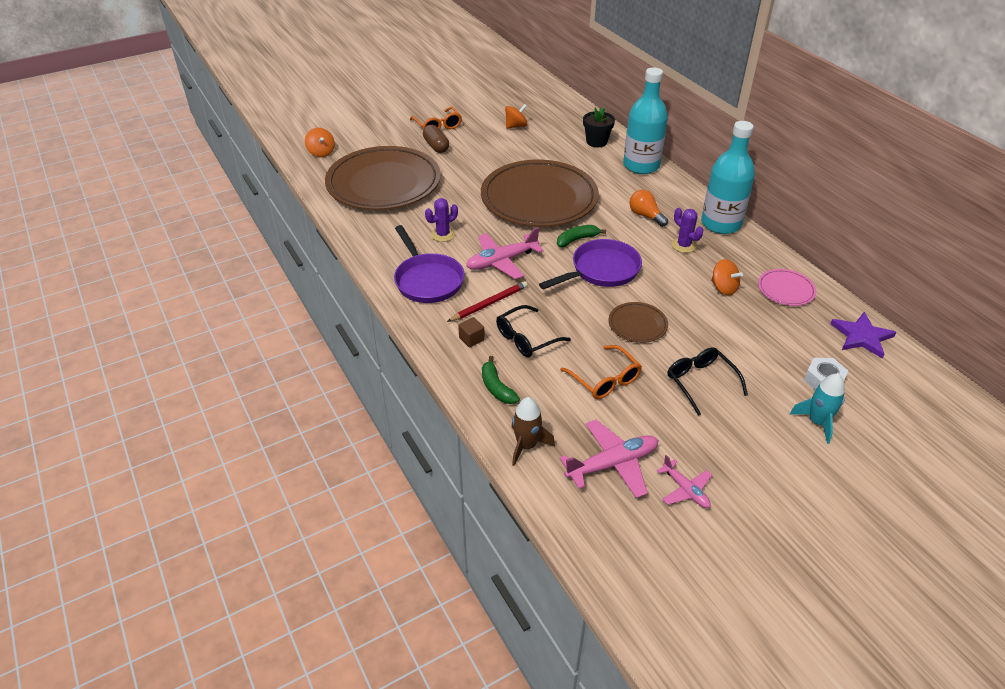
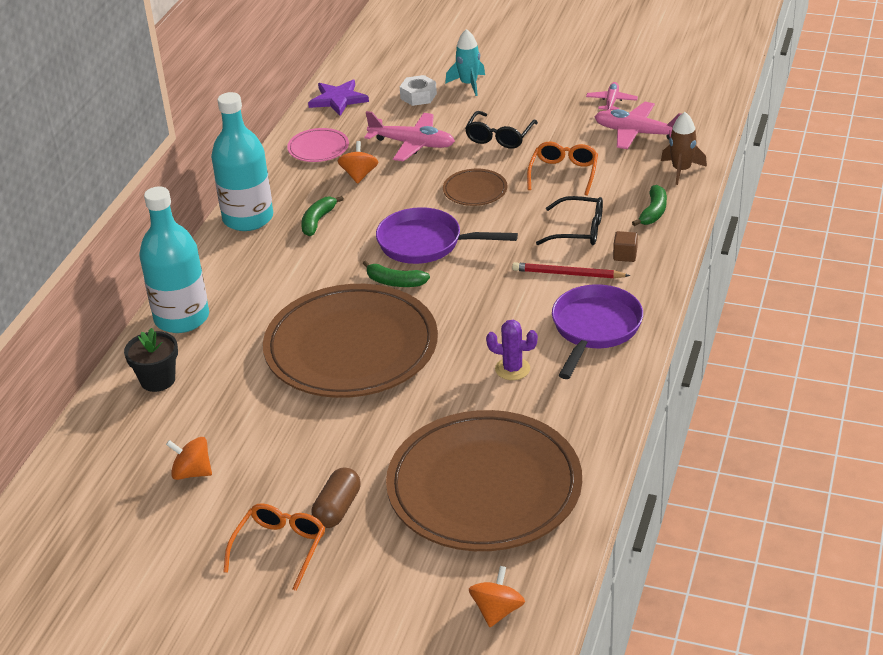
camera: 130 degrees left, 5 degrees down
pink plane [466,227,543,279] -> pink plane moved to [364,111,455,161]
orange light bulb [629,190,668,227] -> none
purple cactus [672,208,703,253] -> green banana [301,196,344,236]

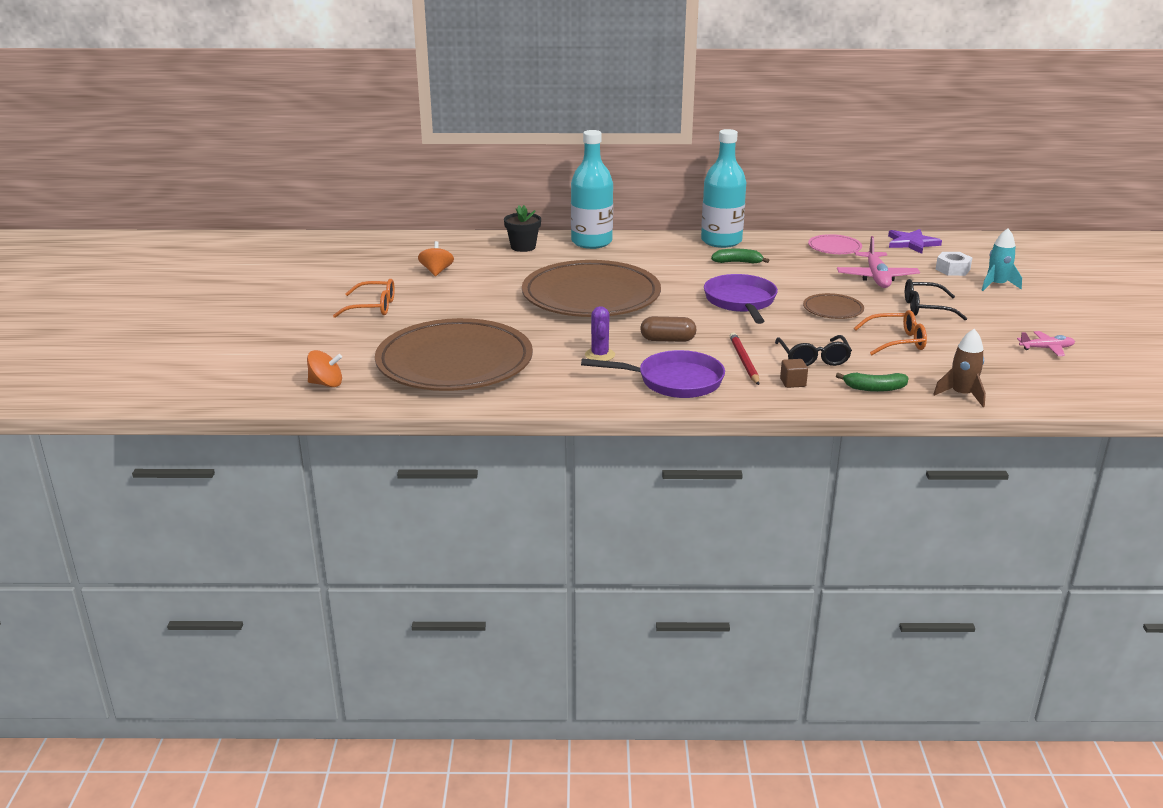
camera: 70 degrees right, 10 degrees down
brown capsule [312,467,361,528] -> brown capsule moved to [640,316,697,342]
orange spinning top [338,141,378,184] -> none
green banana [363,261,430,287] -> none
pink plane [594,102,681,149] -> none

